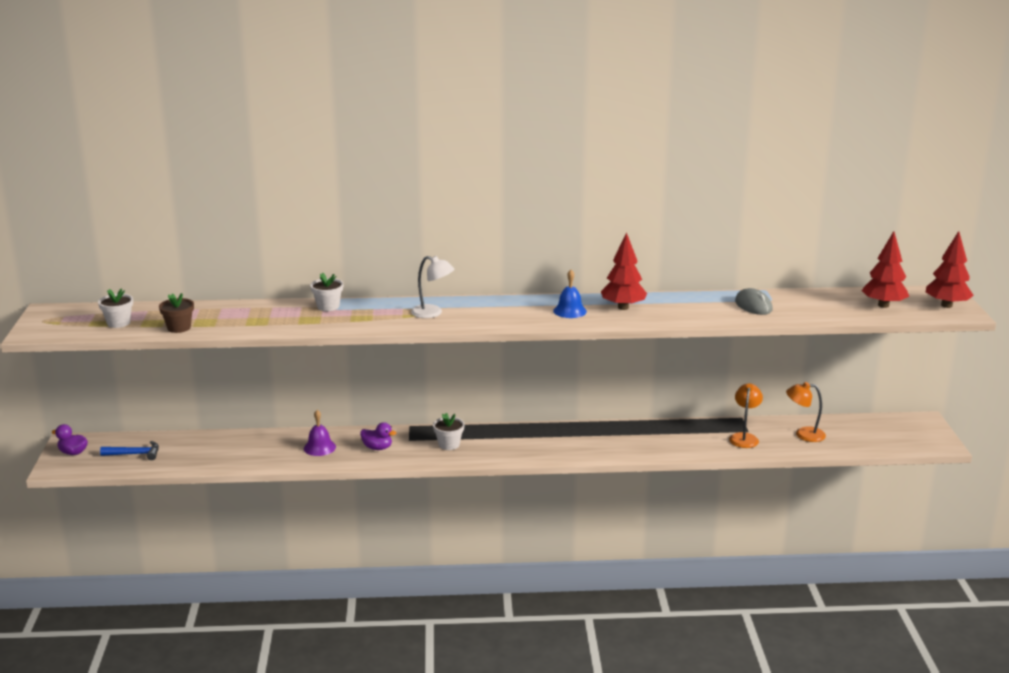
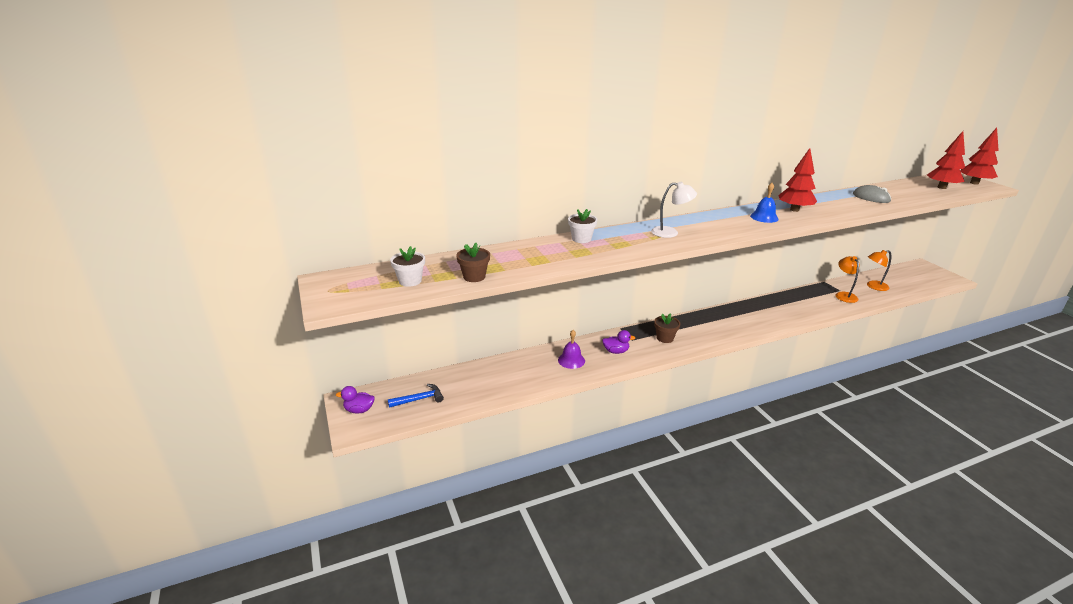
camera: 20 degrees left, 5 degrees up
white flower pot [433,413,465,450] -> brown flower pot [654,313,680,343]

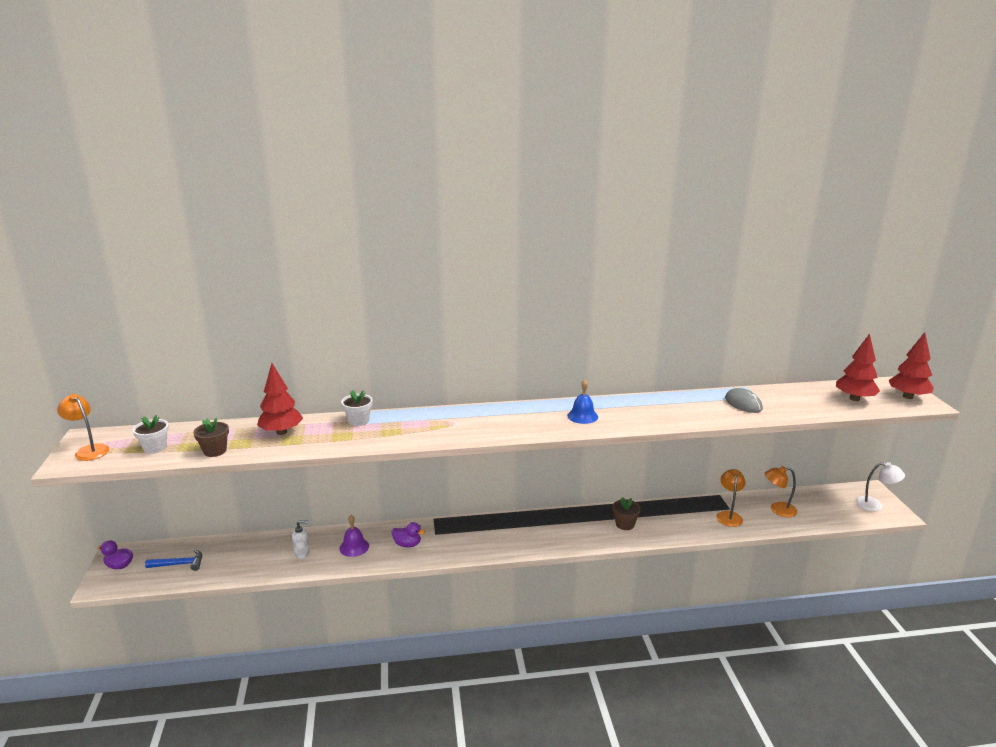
camera: 15 degrees right, 5 degrees down
white lamp [651,182,697,238] -> white lamp moved to [855,462,905,511]
brown flower pot [654,313,680,343] -> brown flower pot moved to [612,497,641,530]
red tree [779,148,817,212] -> red tree moved to [257,363,303,435]
none -> orange lamp [57,394,109,461]
none -> white soap dispenser [292,520,310,559]

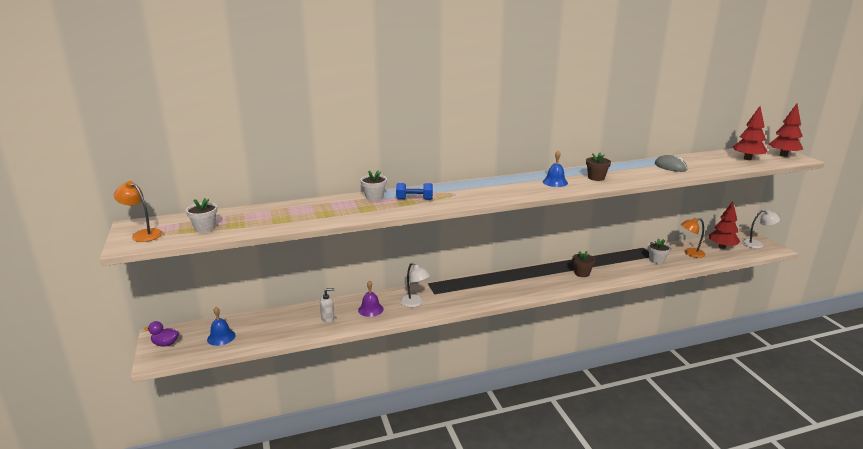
camera: 10 degrees left, 0 degrees up
blue hammer [145,549,202,571] -> blue bell [207,307,236,346]
brown flower pot [193,418,229,457] -> brown flower pot moved to [586,153,611,181]
red tree [257,363,303,435] -> red tree moved to [709,201,740,249]
purple duck [391,522,425,547] -> white lamp [400,263,430,307]
orange lamp [716,469,746,527] -> white flower pot [648,238,671,264]
none -> blue dumbbell [396,183,433,200]

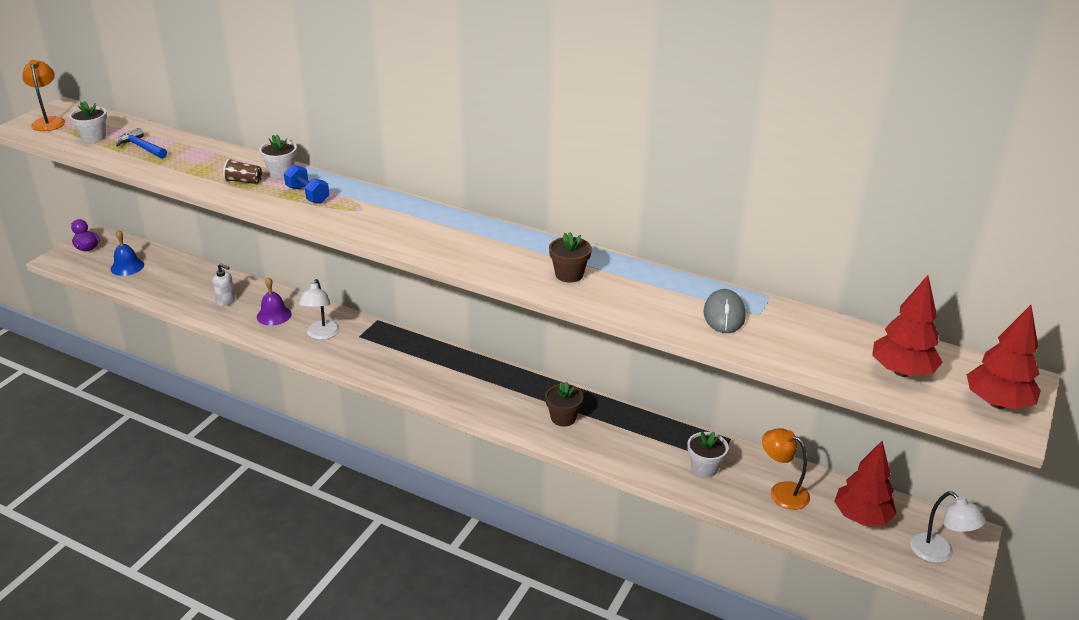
camera: 45 degrees right, 10 degrees up
blue bell [543,150,568,187] -> none
none -> blue hammer [116,128,167,159]
none -> brown cup [223,159,262,184]

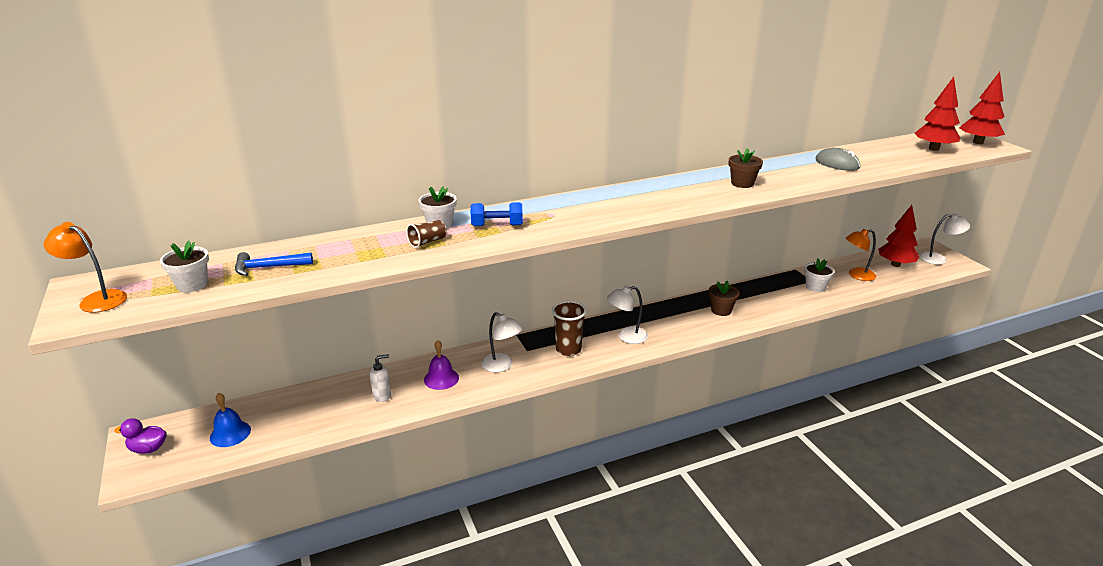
camera: 50 degrees left, 5 degrees down
none -> brown cup [552,301,587,356]
none -> white lamp [607,286,648,344]

